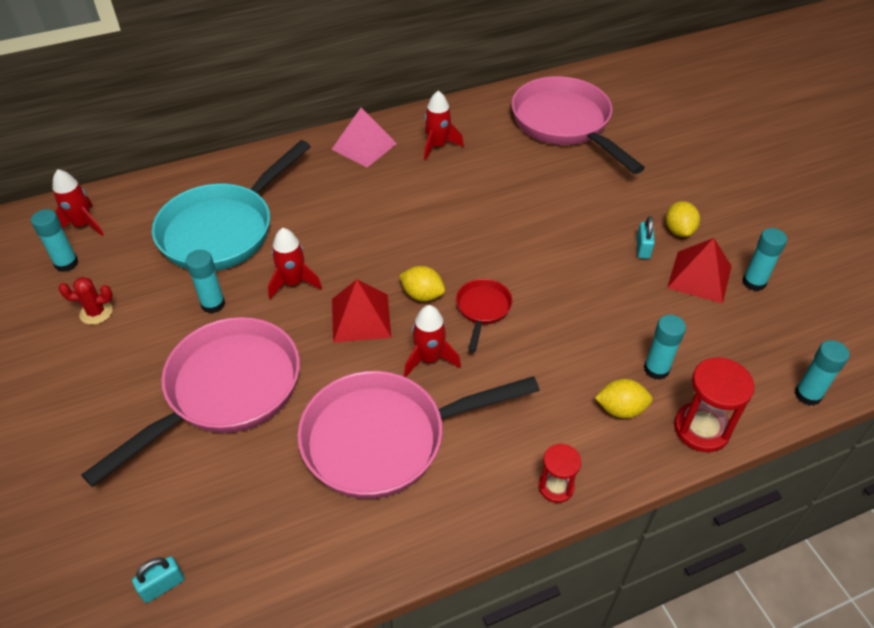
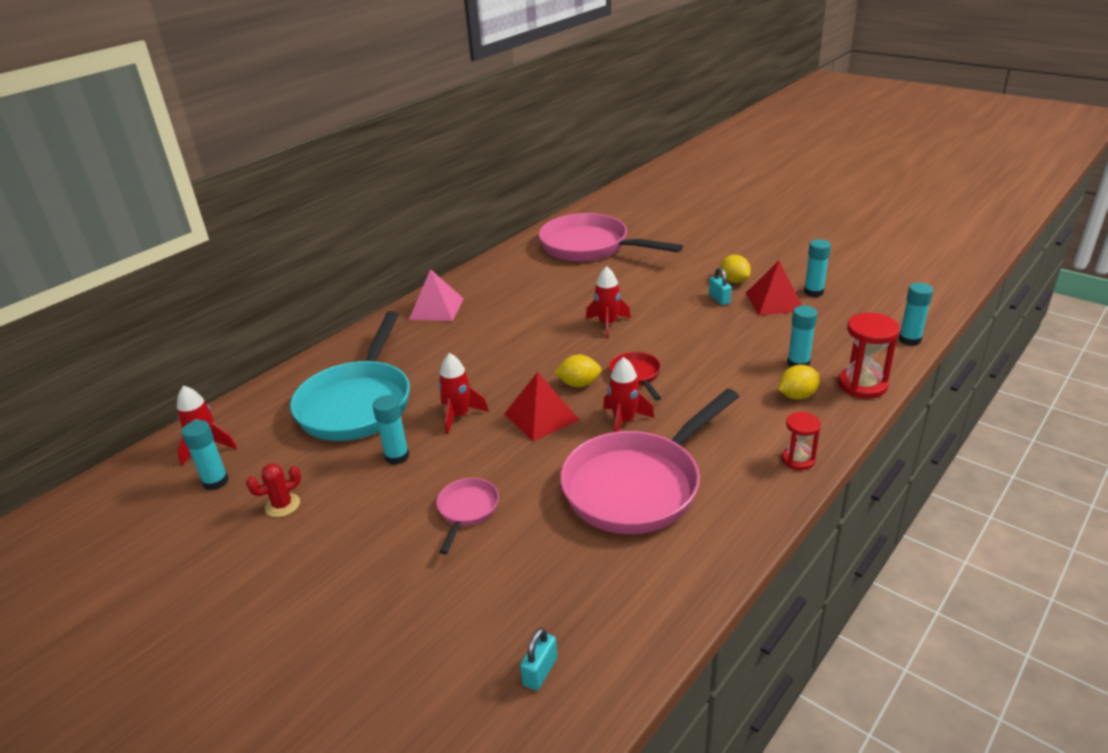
camera: 25 degrees left, 15 degrees down
pink pan [81,317,300,487] -> pink pan [436,478,499,554], size x0.45
red rocket [424,91,464,160] -> red rocket moved to [586,266,631,339]

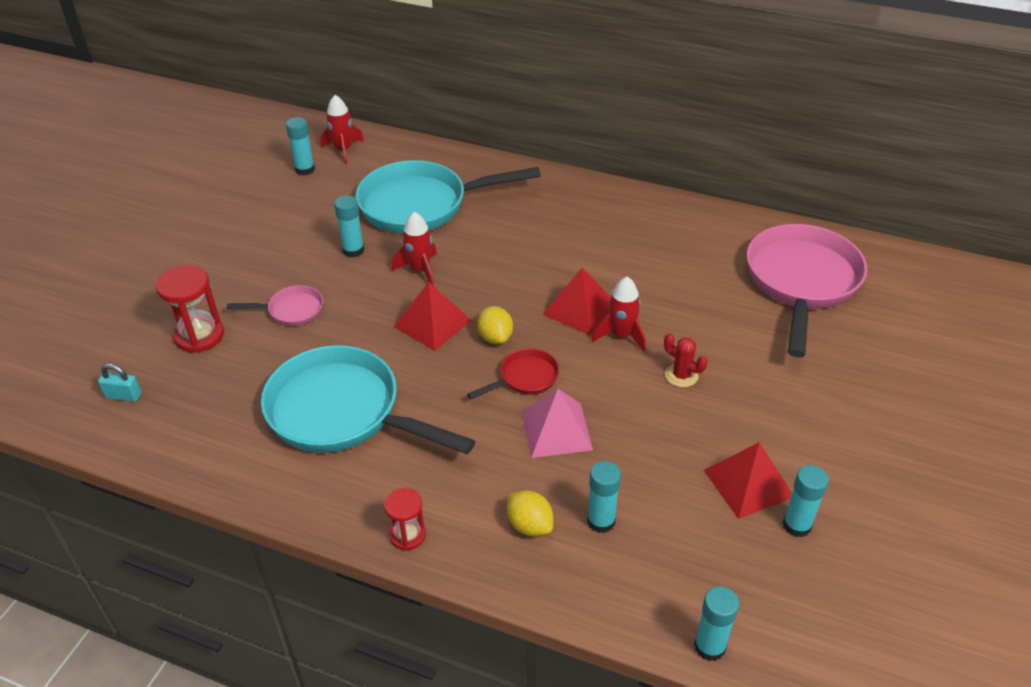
camera: 70 degrees right, 10 degrees up
red cactus [246,463,301,517] -> red cactus moved to [664,333,708,387]
pink pyramid [409,269,464,321] -> pink pyramid moved to [521,389,593,458]
pink pan [560,389,739,534] -> turquoise pan [261,345,475,454]
red rocket [603,357,654,432] -> none
turquoise padlock [709,267,732,305] -> none
yellow lemon [720,255,751,283] -> none
red hourglass [838,313,900,399] -> red hourglass moved to [156,265,224,353]
none -> red pyramid [543,268,610,335]

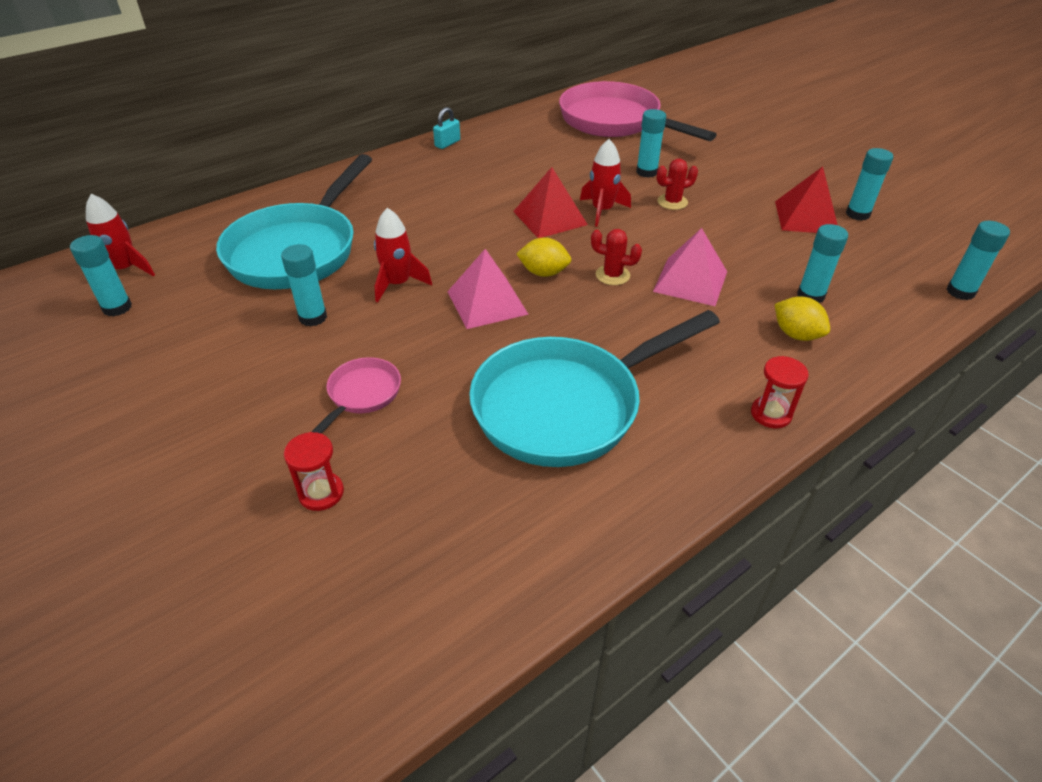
camera: 60 degrees left, 0 degrees up
turquoise padlock [98,364,141,402] -> turquoise padlock moved to [433,107,460,149]
red hourglass [156,265,224,353] -> red hourglass [284,432,344,511], size x0.62
red pyramid [394,282,471,351] -> pink pyramid [447,249,529,329]
red pan [467,348,559,399] -> red cactus [591,229,642,285]
yellow lemon [507,491,553,536] -> yellow lemon turned 60 degrees clockwise [775,297,830,341]
none -> turquoise glue stick [636,109,666,178]

